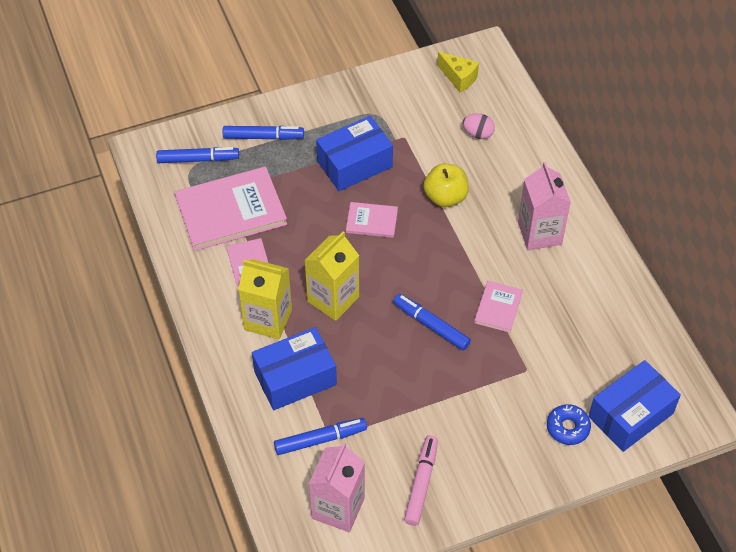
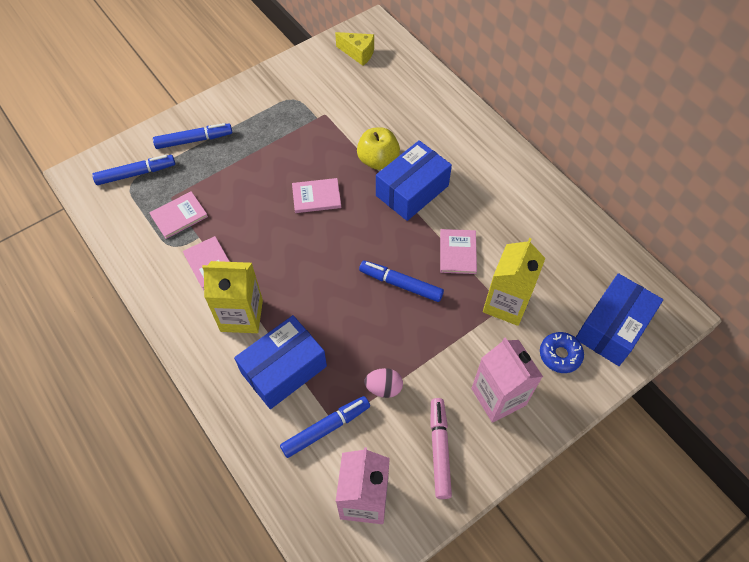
camera: 15 degrees left, 5 degrees up
pink book [175,166,287,251] -> pink book [150,191,208,239], size x0.50
yellow carton [304,232,359,321] -> yellow carton moved to [483,238,545,326]
blue box [316,116,393,191] -> blue box moved to [376,140,452,221]
pink egg [463,114,495,139] -> pink egg moved to [364,368,403,398]
pink carton [518,162,571,251] -> pink carton moved to [471,337,543,423]

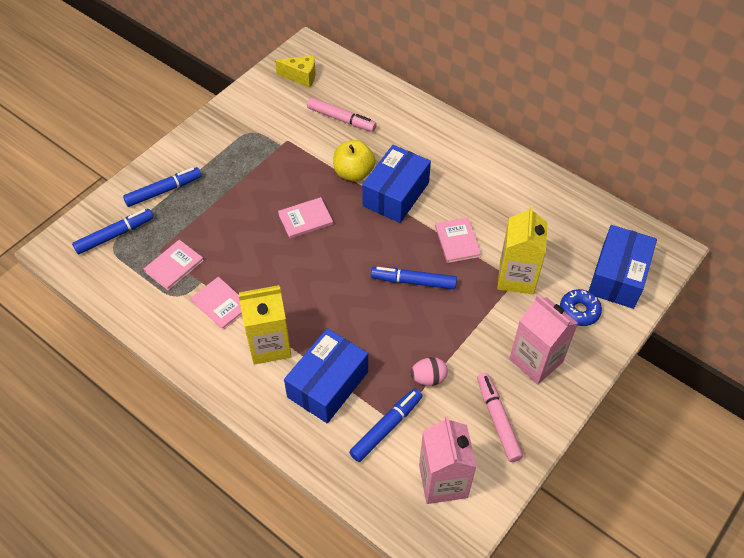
camera: 15 degrees left, 5 degrees down
none -> pink marker [307,97,377,132]

